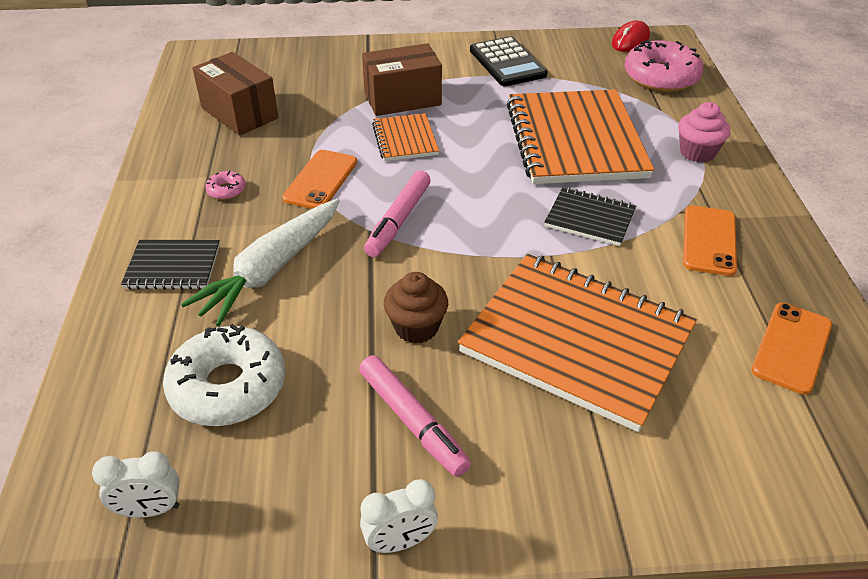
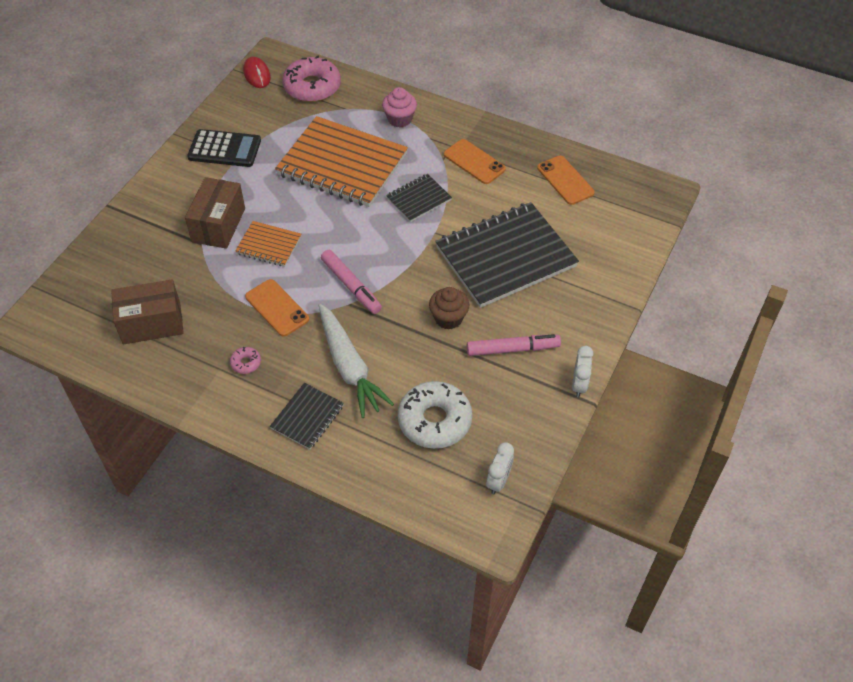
camera: 60 degrees left, 10 degrees up
orange notebook [458,254,697,432] -> black notebook [435,202,579,308]

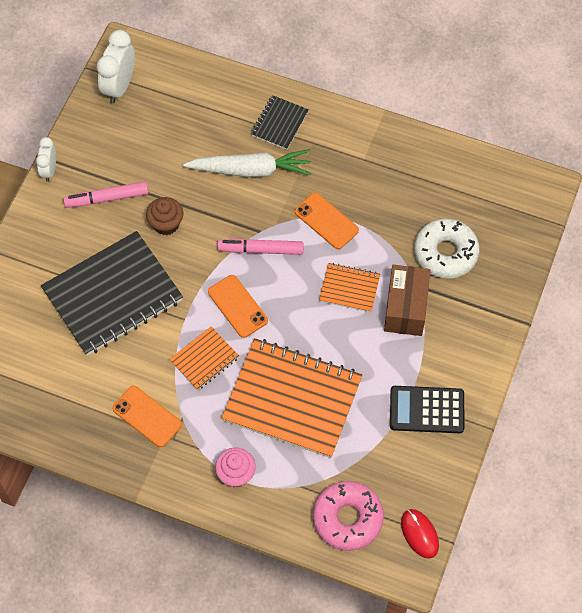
camera: 175 degrees right, 10 degrees up
brown box [111,279,184,345] -> none
pink donut [230,347,261,374] -> none
white carrot [319,304,394,418] -> white carrot turned 120 degrees clockwise [183,149,311,177]
pink marker [321,250,382,314] -> pink marker turned 45 degrees counterclockwise [217,239,304,255]
black notebook [386,174,452,222] -> orange notebook [169,327,239,390]
white donut [398,381,472,449] -> white donut moved to [414,219,480,279]
white clock [486,442,514,494] -> white clock [97,30,135,103], size x1.67
orange phone [537,156,595,205] -> orange phone moved to [208,275,268,338]

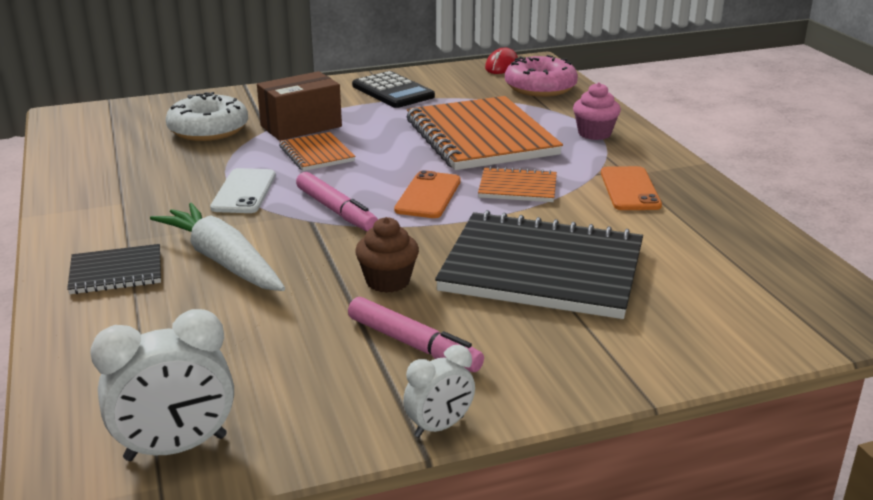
camera: 130 degrees left, 35 degrees down
orange phone [295,193,359,249] -> white phone [210,168,276,213]

